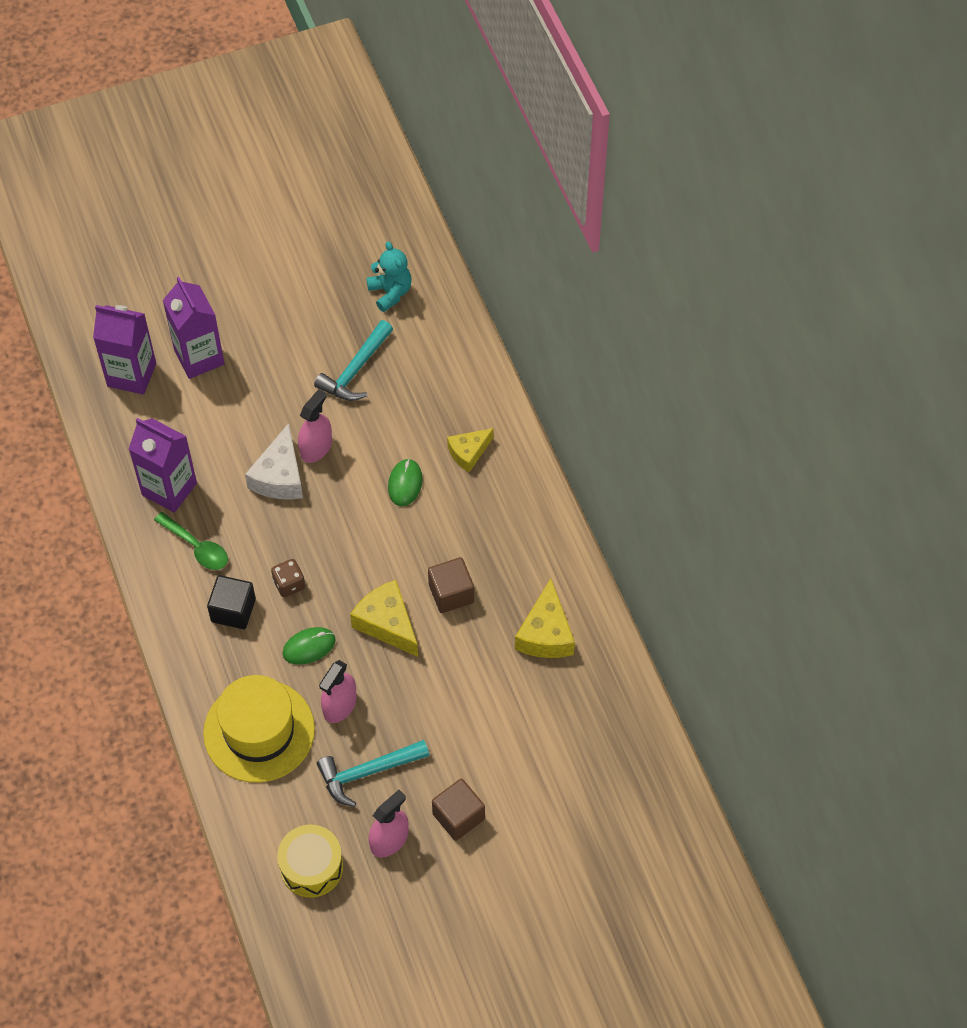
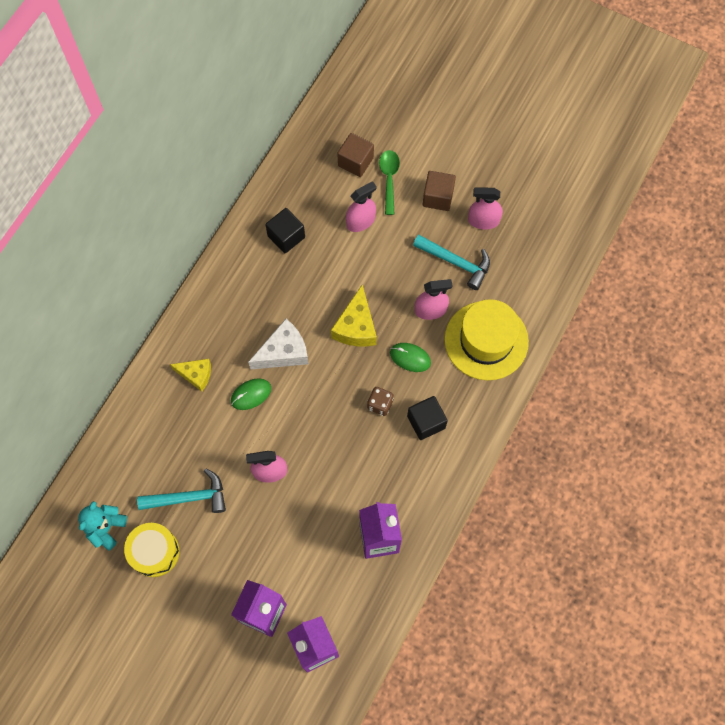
camera: 130 degrees left, 10 degrees up
green spoon [154,512,228,570] -> green spoon moved to [379,150,400,215]
white cheese [245,423,303,500] -> white cheese moved to [248,319,309,369]
yellow drum [277,825,343,898] -> yellow drum moved to [124,523,180,577]
brown cube [428,557,474,613] -> brown cube moved to [337,133,374,177]
yellow cheese [515,578,575,658] -> black cube [265,208,305,253]
none -> pink spray bottle [346,181,376,232]

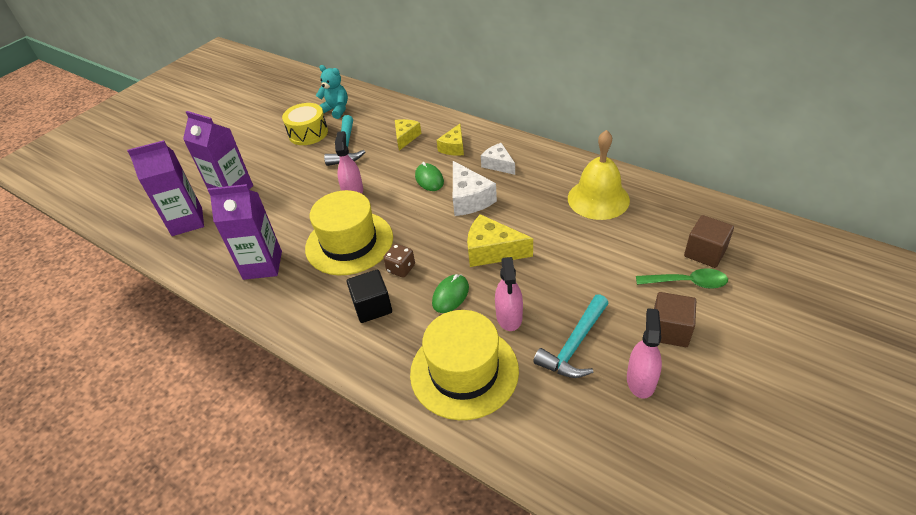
camera: 100 degrees right, 25 degrees down
black cube [265,208,305,253] -> yellow bell [568,130,630,220]
pink spray bottle [346,181,376,232] -> none
none -> yellow hat [305,190,393,275]
none -> yellow cheese [395,119,421,151]
none -> white cheese [481,143,515,175]

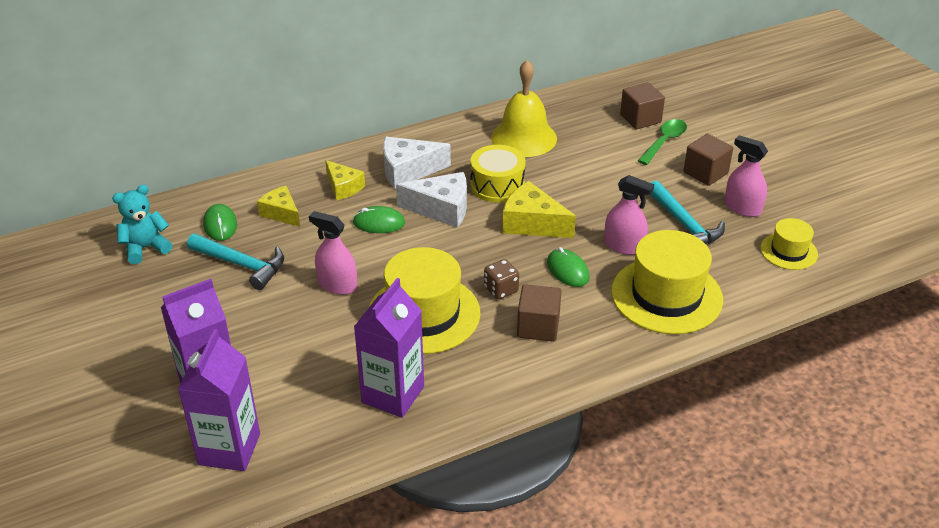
camera: 65 degrees left, 5 degrees down
yellow drum [282,103,328,145] -> yellow drum moved to [470,145,526,203]
black cube [347,269,392,323] -> brown cube [517,284,561,342]
yellow cheese [467,214,533,267] -> yellow cheese turned 75 degrees clockwise [502,181,576,238]
white cheese [481,143,515,175] -> white cheese [383,137,451,189], size x1.51
none -> green mouse [203,204,237,241]
none -> yellow hat [761,218,818,270]

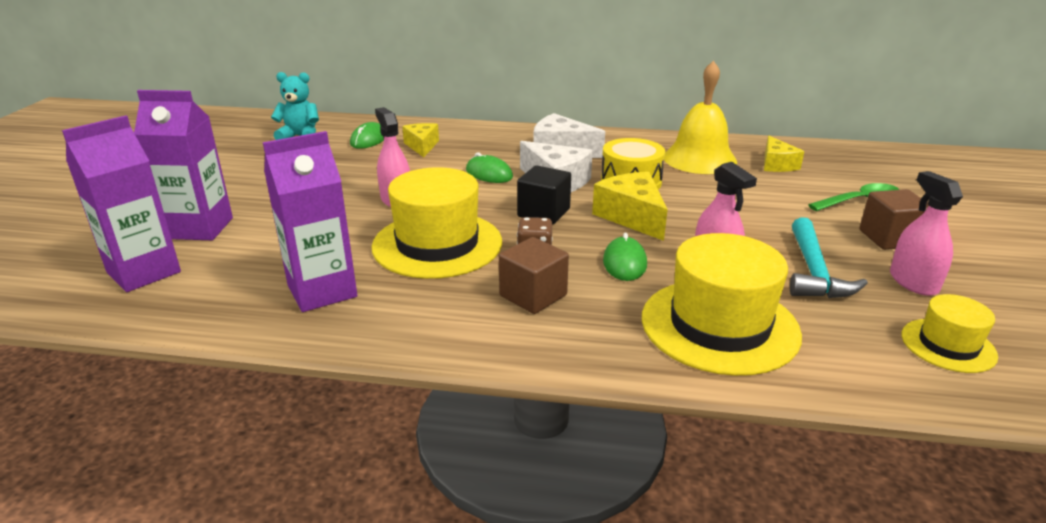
camera: 35 degrees right, 10 degrees down
turquoise hammer [187,234,284,290] -> none
yellow cheese [325,160,365,200] -> yellow cheese moved to [764,136,804,172]
brown cube [620,82,665,129] -> none
none -> black cube [517,165,571,224]

